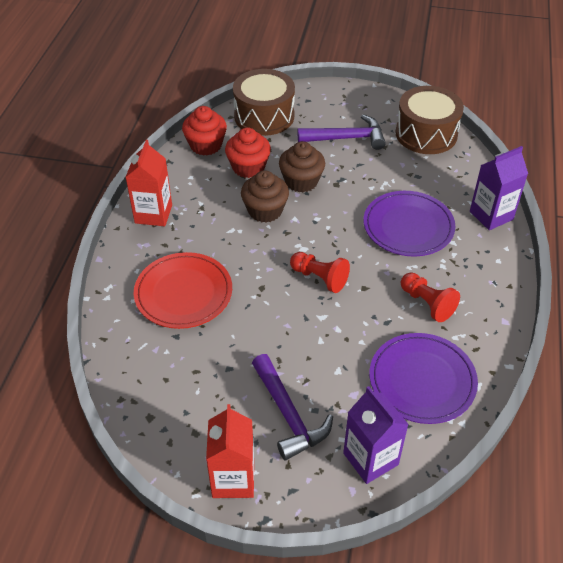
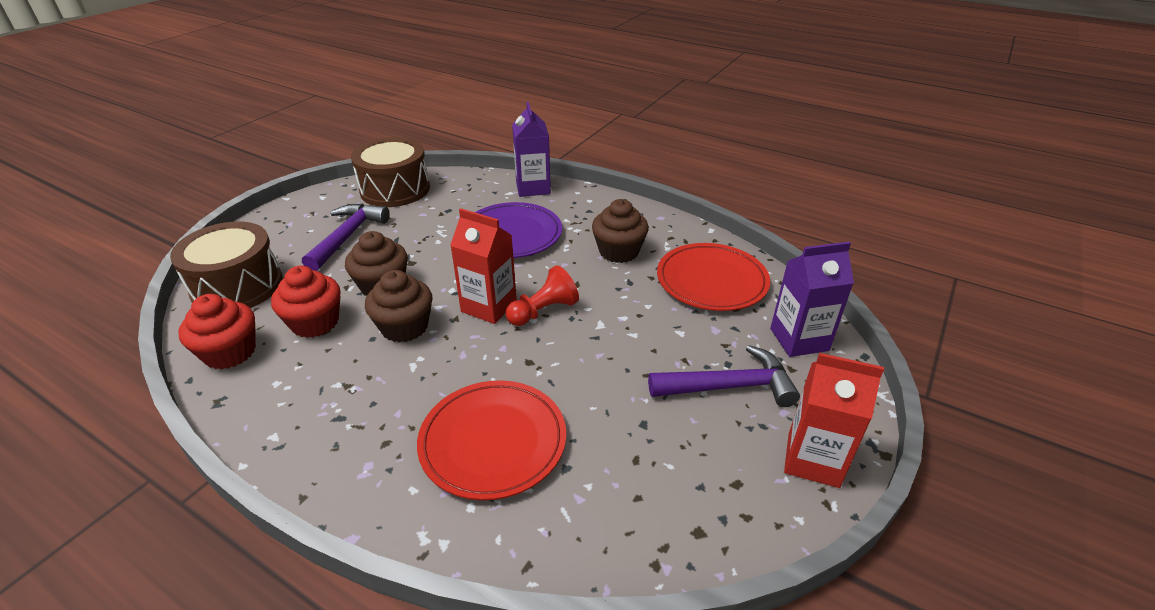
camera: 70 degrees left, 10 degrees down
red carton [125,140,172,226] -> red carton moved to [450,208,517,324]
purple plate [369,333,478,424] -> red plate [657,243,770,311]
red pawn [401,272,460,322] -> brown cupcake [592,199,649,263]

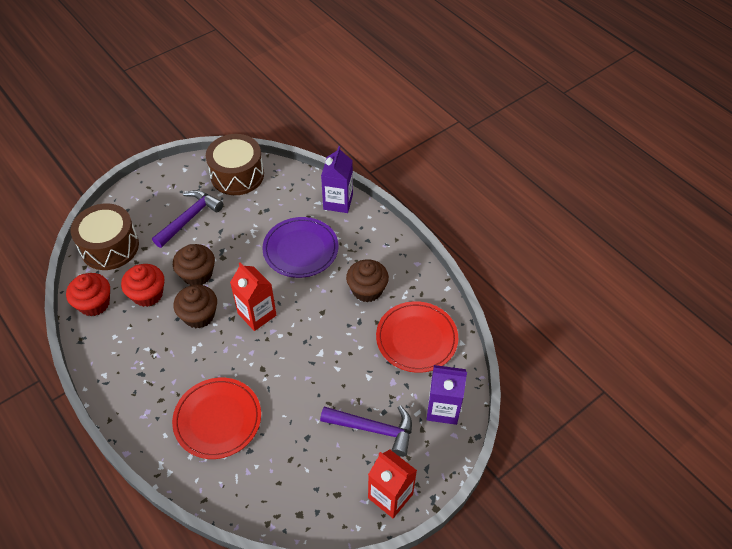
camera: 20 degrees right, 15 degrees up
red pawn [506,266,579,326] -> none

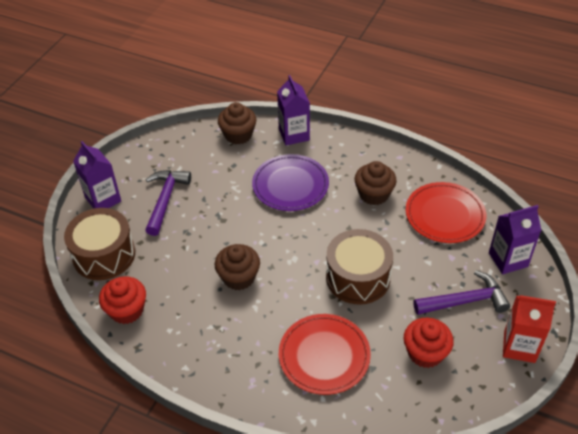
camera: 25 degrees left, 5 degrees down
red cupcake [121,264,165,307] -> red cupcake moved to [403,318,454,368]
brown cupcake [173,244,215,285] -> brown cupcake moved to [218,102,256,145]
brown drum [206,134,264,195] -> brown drum moved to [326,229,393,305]
red carton [230,262,276,331] -> none
none -> purple carton [73,141,121,209]

